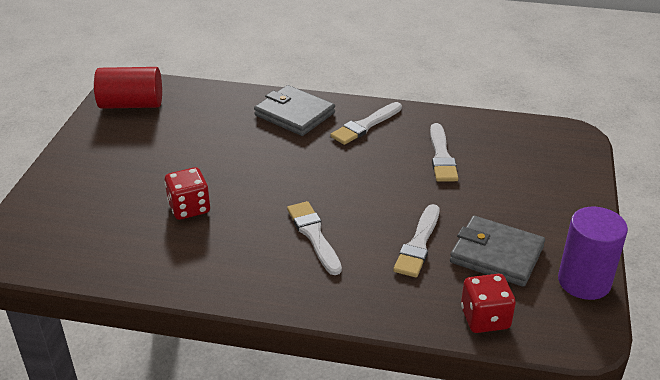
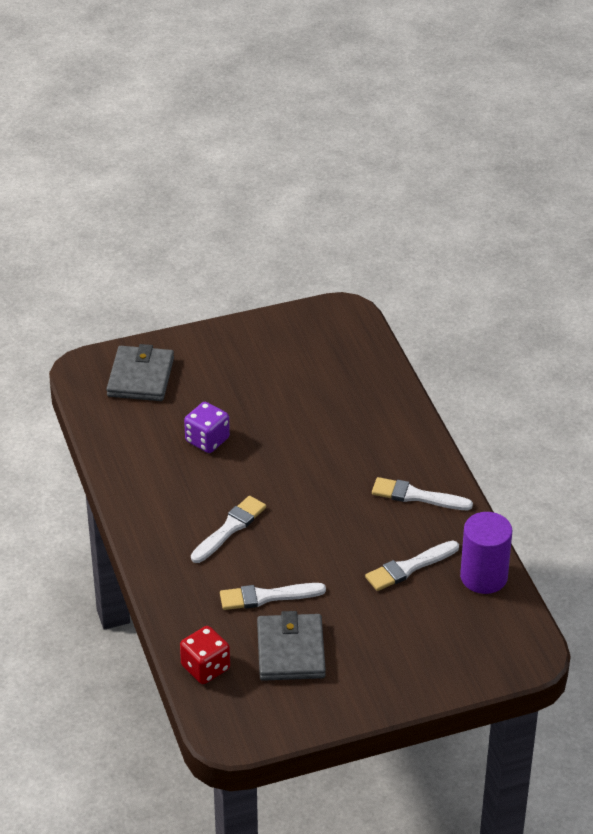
camera: 60 degrees right, 5 degrees up
red cylinder [94,67,162,109] -> none
red dice [165,167,210,220] -> purple dice [184,402,230,453]
grey wallet [254,85,335,136] -> grey wallet moved to [106,344,174,401]
purple cylinder [558,207,628,300] -> purple cylinder moved to [460,512,512,594]

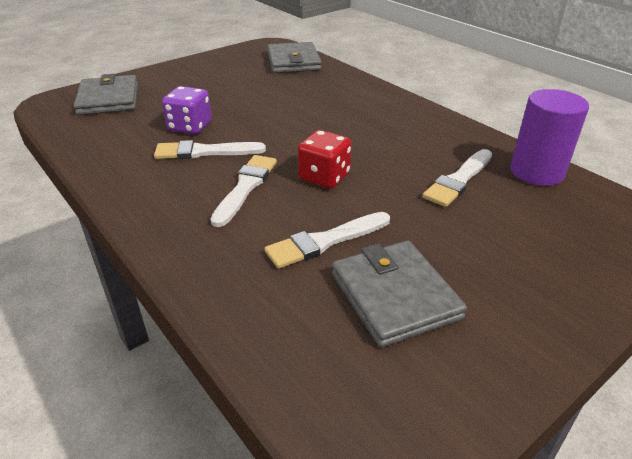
camera: 20 degrees left, 5 degrees down
red dice [180,626,230,684] -> red dice moved to [298,130,352,189]
white brush [372,477,473,510] -> white brush moved to [154,140,266,159]
none -> grey wallet [267,42,322,73]

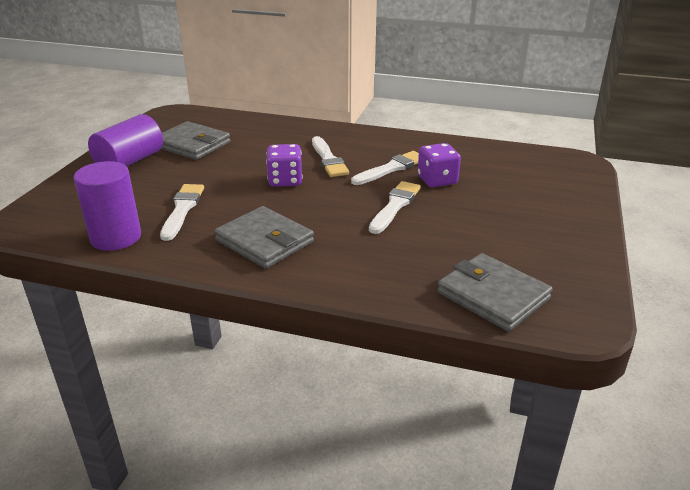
camera: 145 degrees right, 5 degrees down
grey wallet [73,74,138,115] -> grey wallet moved to [214,206,314,269]
white brush [265,212,390,269] -> white brush moved to [369,181,421,234]
red dice [298,130,352,189] -> purple dice [266,144,303,187]
none -> purple cylinder [88,114,163,166]

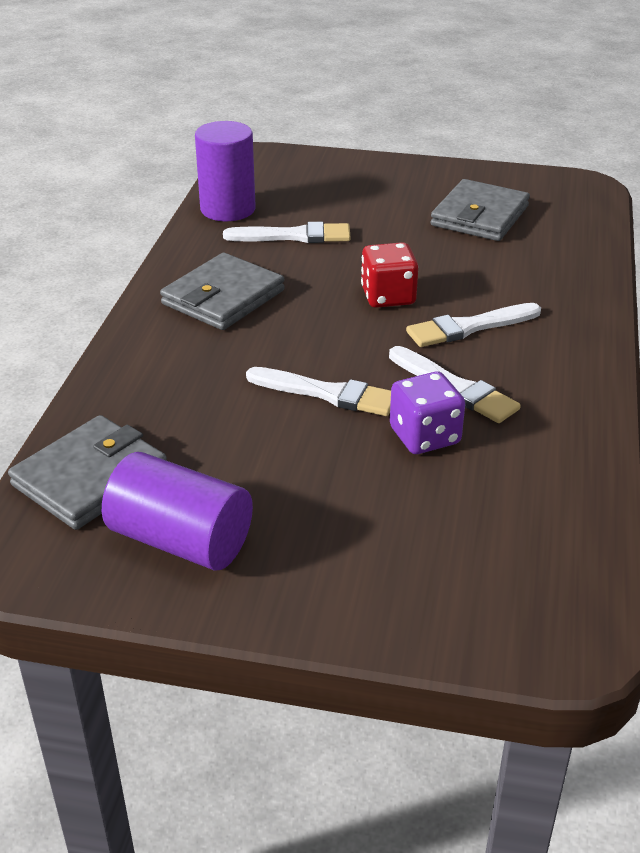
camera: 85 degrees right, 5 degrees up
purple cylinder [88,114,163,166] -> purple cylinder moved to [102,452,253,571]
purple dice [266,144,303,187] -> red dice [361,242,418,308]

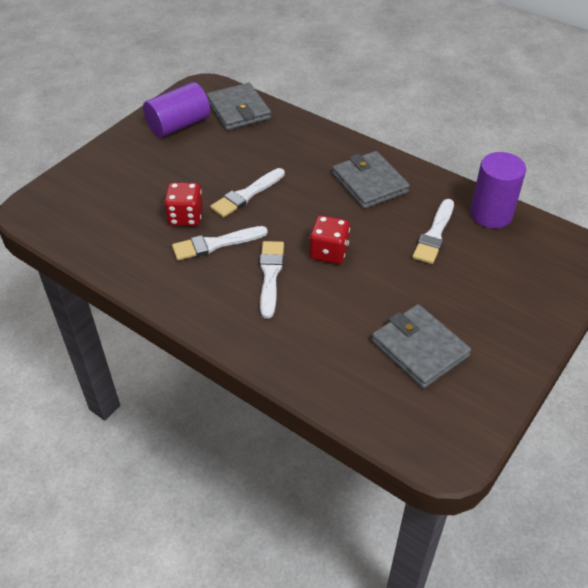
camera: 115 degrees right, 10 degrees up
purple dice [390,372,465,454] -> red dice [164,182,203,226]

